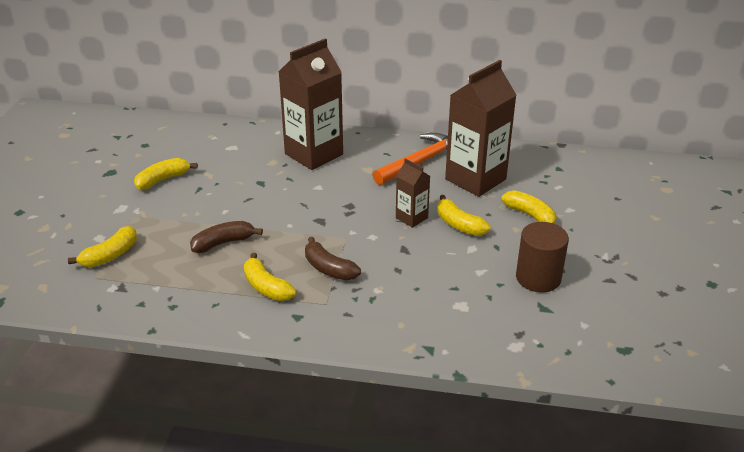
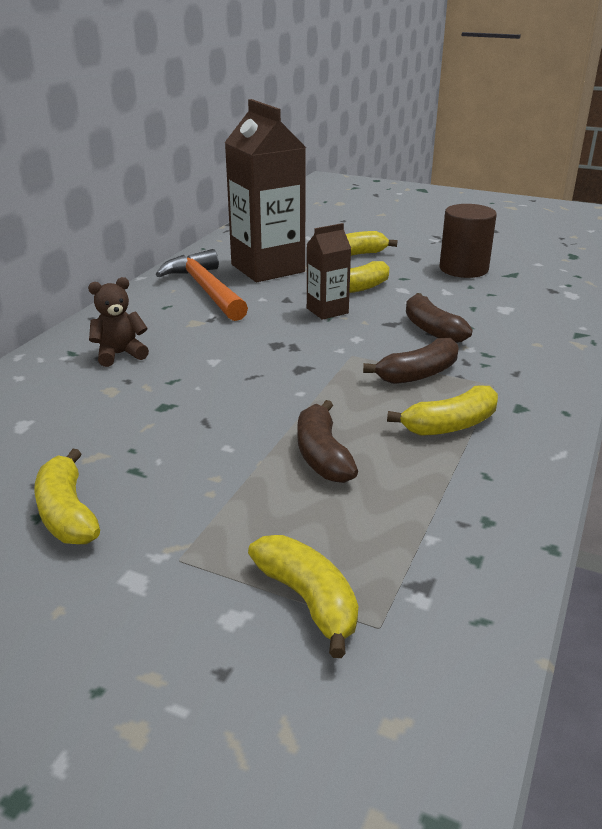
camera: 75 degrees left, 5 degrees down
brown carton [279,39,343,170] -> brown teddy bear [88,277,149,367]
none -> brown banana [406,293,473,343]

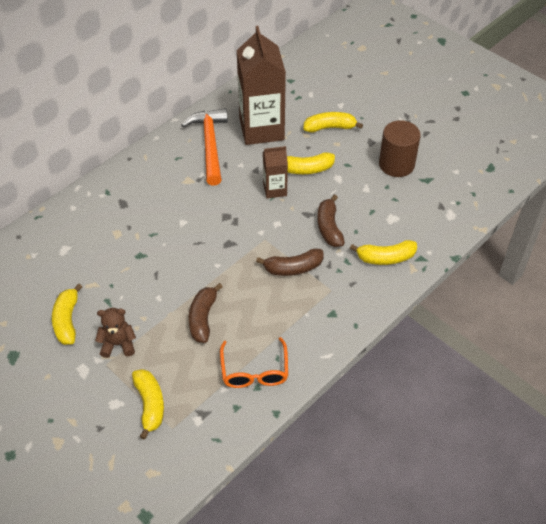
camera: 20 degrees right, 20 degrees up
brown teddy bear [88,277,149,367] -> brown teddy bear moved to [95,308,136,358]
yellow banana [387,386,498,436] -> yellow banana moved to [350,240,417,265]
none -> orange glasses [220,337,288,388]

